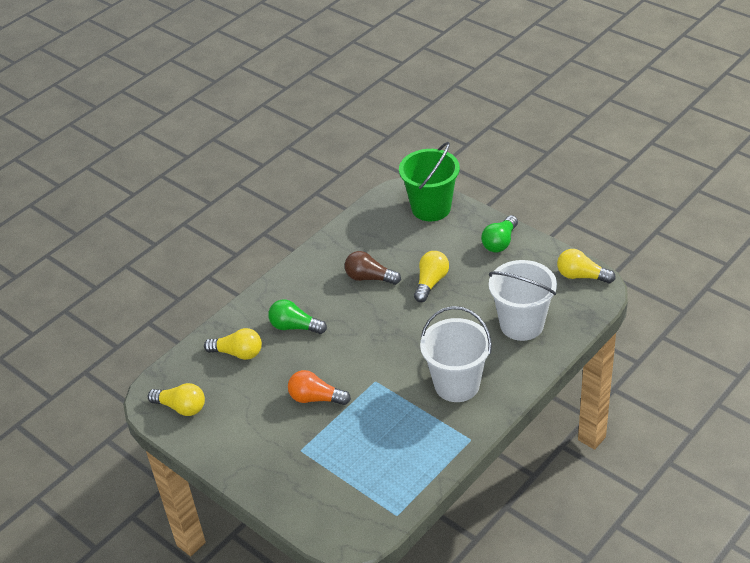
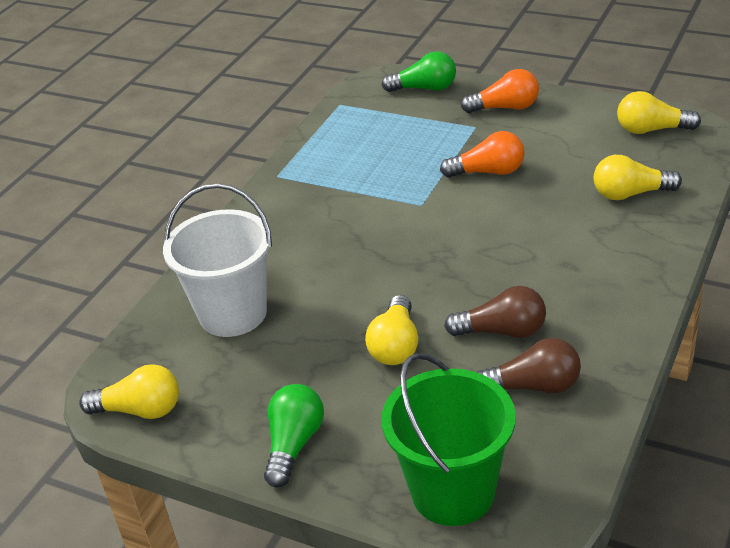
camera: 165 degrees right, 5 degrees down
green light bulb [268,300,327,334] -> green light bulb moved to [381,51,456,92]
white bucket [420,306,492,402] -> none
none -> orange light bulb [461,69,539,113]
none -> brown light bulb [477,338,581,393]

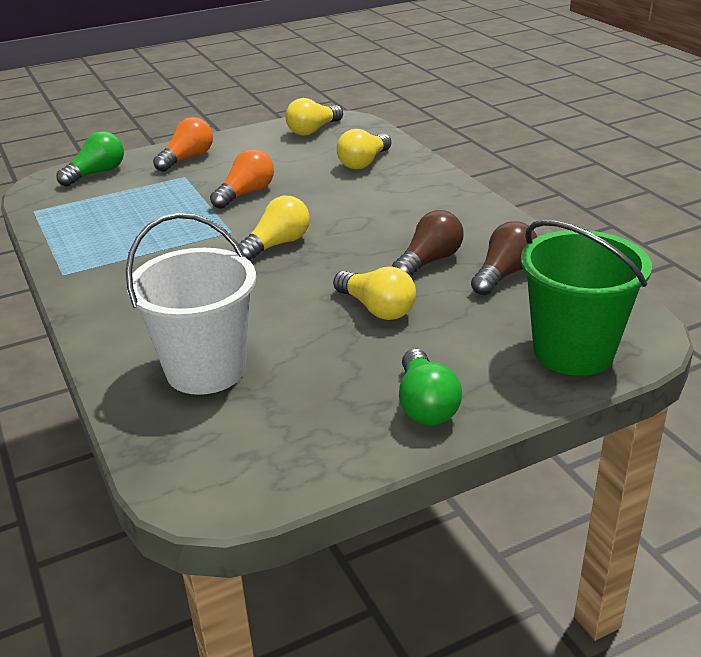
camera: 55 degrees left, 5 degrees down
yellow light bulb [79,364,179,419] -> yellow light bulb moved to [236,196,310,261]
green light bulb [264,384,324,488] -> green light bulb turned 150 degrees counterclockwise [399,349,462,425]

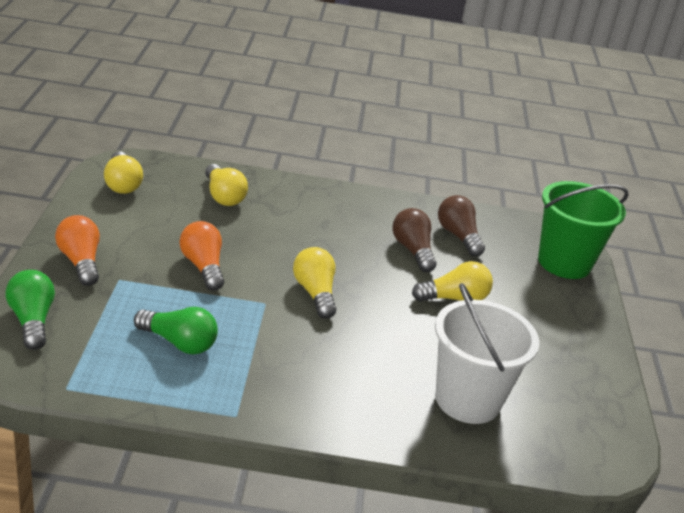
camera: 65 degrees left, 0 degrees up
green light bulb [399,349,462,425] -> green light bulb moved to [134,307,218,354]

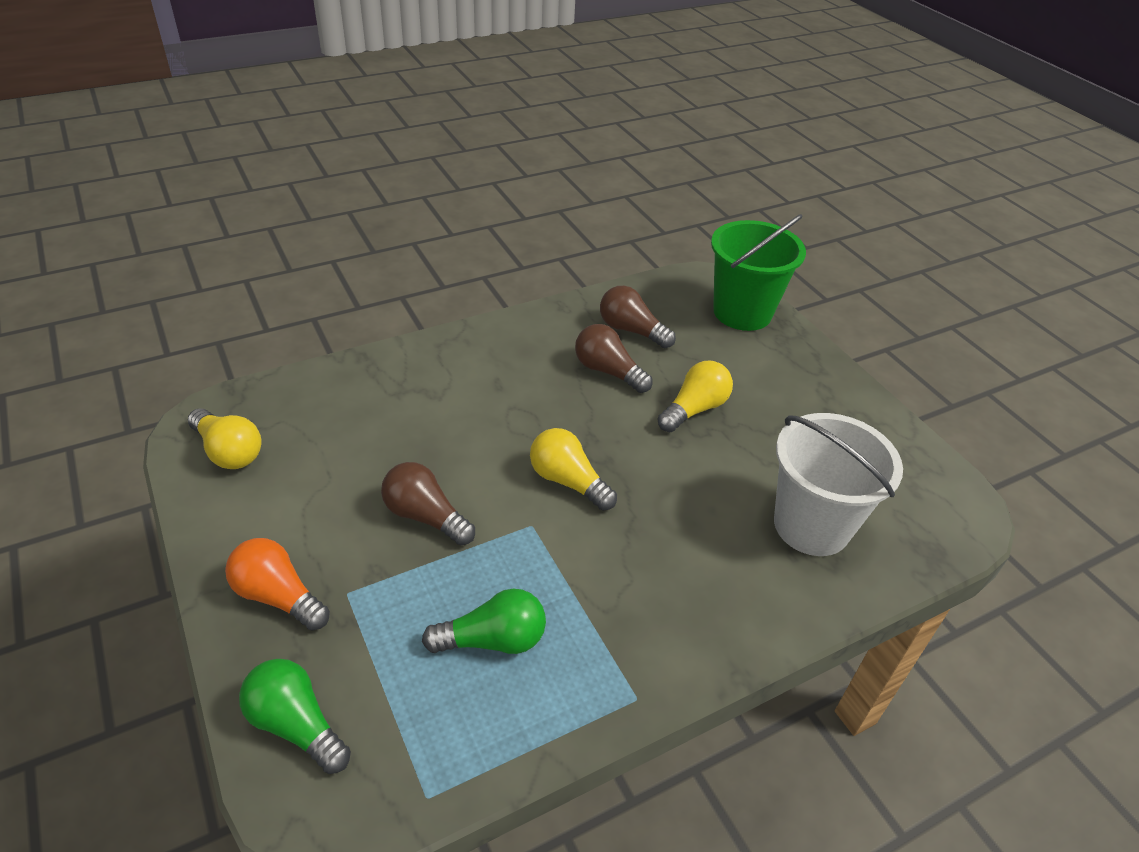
camera: 30 degrees left, 10 degrees up
orange light bulb [180,221,224,291] -> brown light bulb [381,462,475,546]
yellow light bulb [205,164,248,206] -> none

